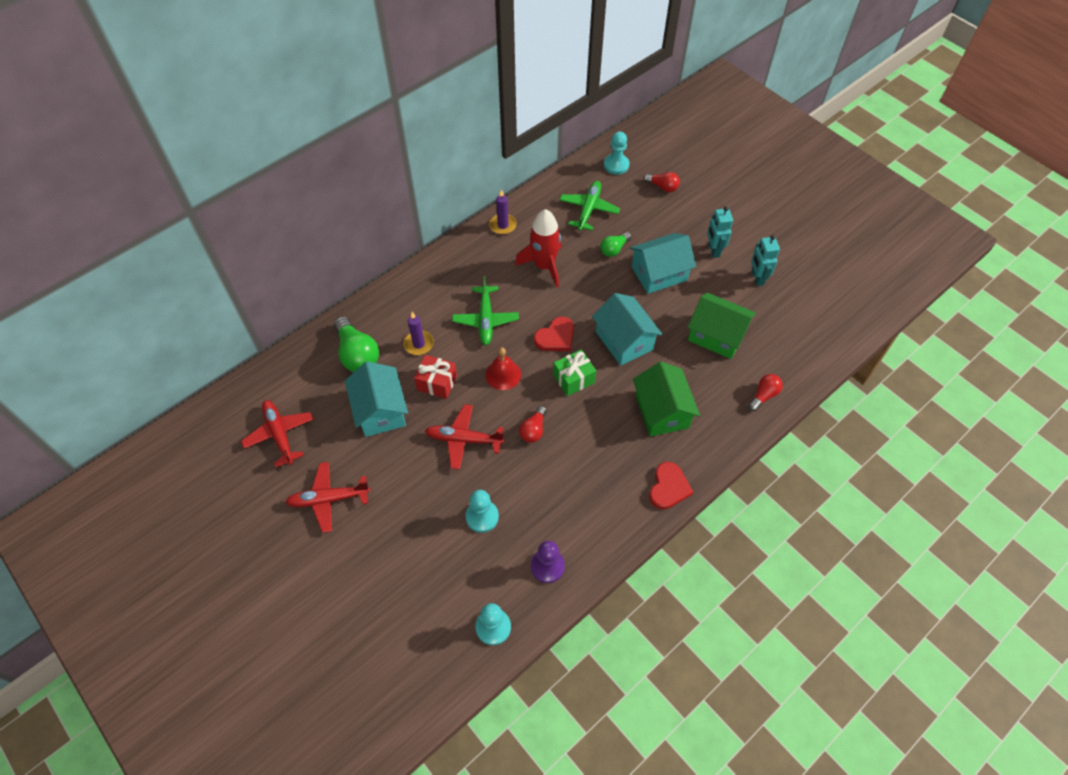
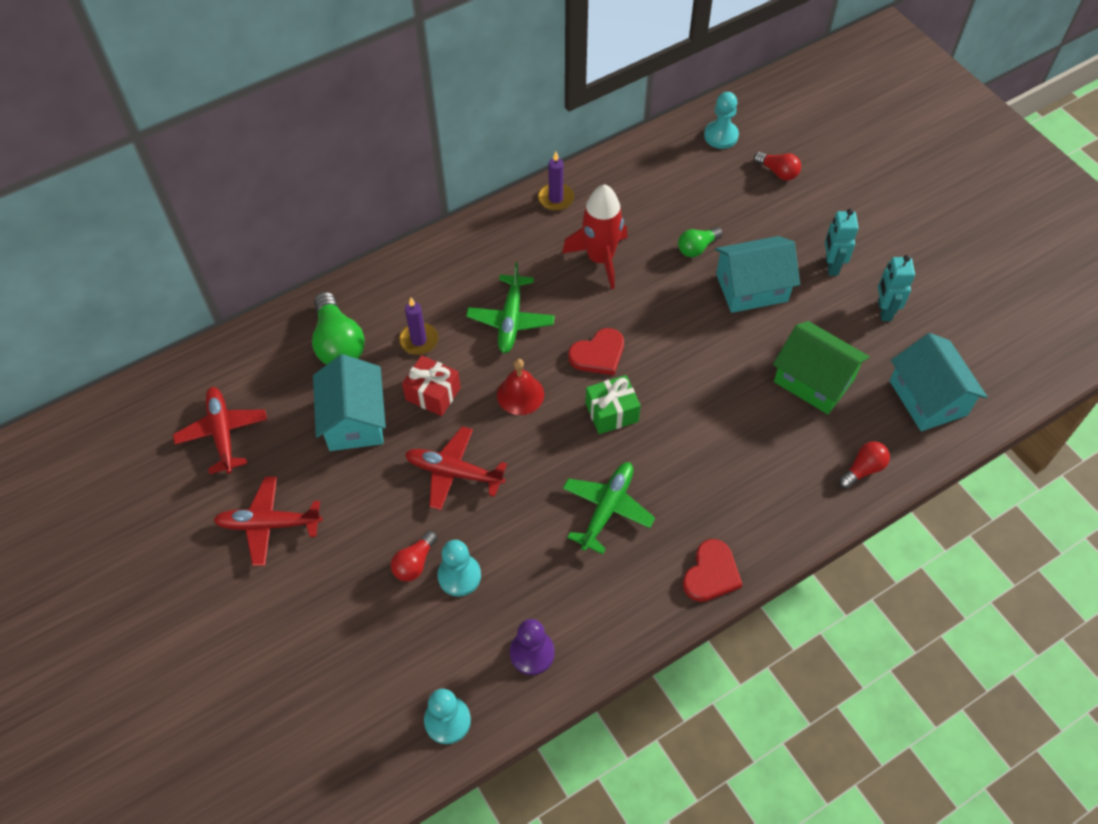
camera: 10 degrees right, 0 degrees up
red light bulb [519,406,547,443] -> red light bulb moved to [391,531,438,582]
green plane [560,181,620,231] -> green plane moved to [563,462,655,554]
turquoise house [592,293,663,366] -> turquoise house moved to [889,333,987,431]
green house [633,361,700,436] -> none

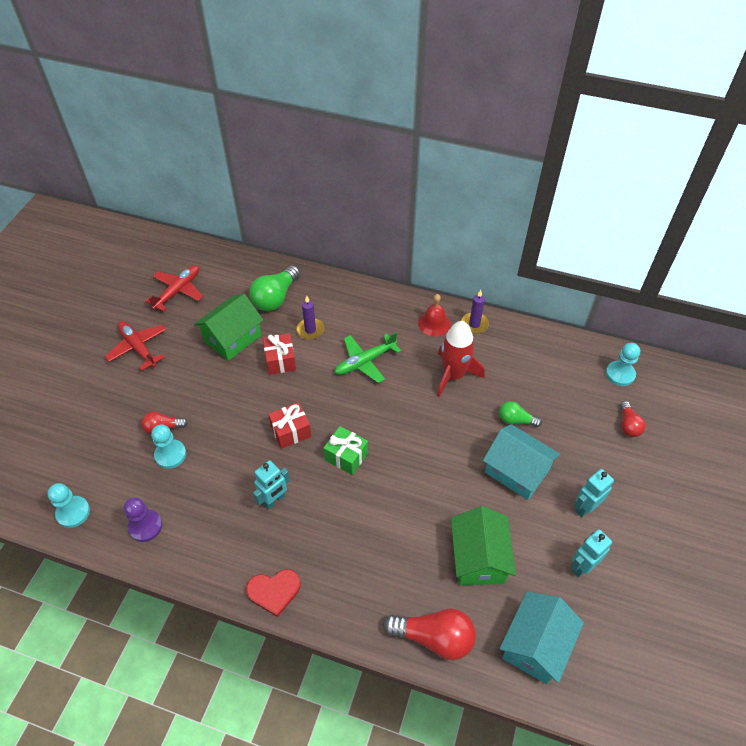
camera: 50 degrees right, 5 degrees down
turquoise house [313,354,386,451] -> green house [194,294,263,361]
red plane [405,426,507,510] -> none
red bell [497,359,544,415] -> red bell moved to [418,294,451,336]
green plane [563,462,655,554] -> turquoise robot [253,460,290,510]
red heart [568,328,624,375] -> none
red light bulb [839,441,890,489] -> red light bulb [383,608,476,660], size x1.75
none -> red gift [268,402,311,449]

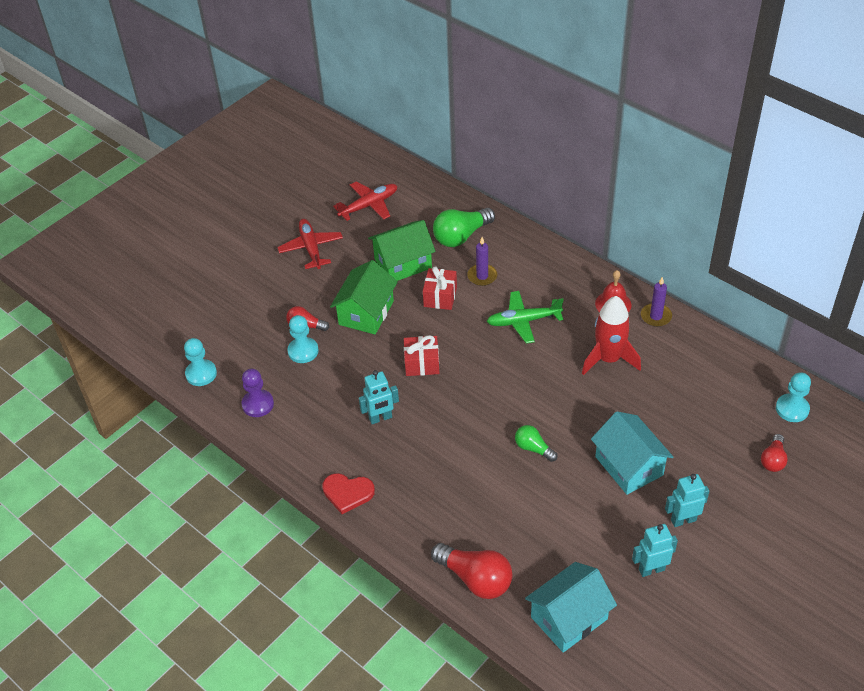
camera: 25 degrees right, 5 degrees down
green gift [324,426,368,475] -> none
green house [451,506,516,585] -> green house moved to [330,260,398,334]
green light bulb [499,401,542,427] -> green light bulb moved to [515,425,558,462]

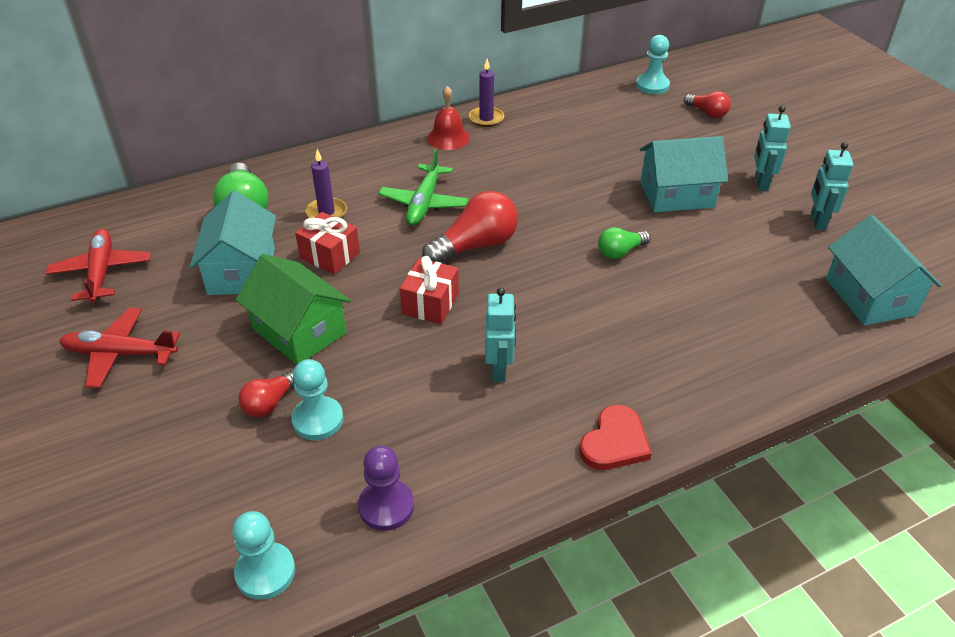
camera: 70 degrees left, 5 degrees down
green house [368,220,436,281] -> turquoise house [190,191,276,295]
red light bulb [431,543,512,599] -> red light bulb moved to [422,191,518,263]
red rocket [582,296,641,375] -> none

